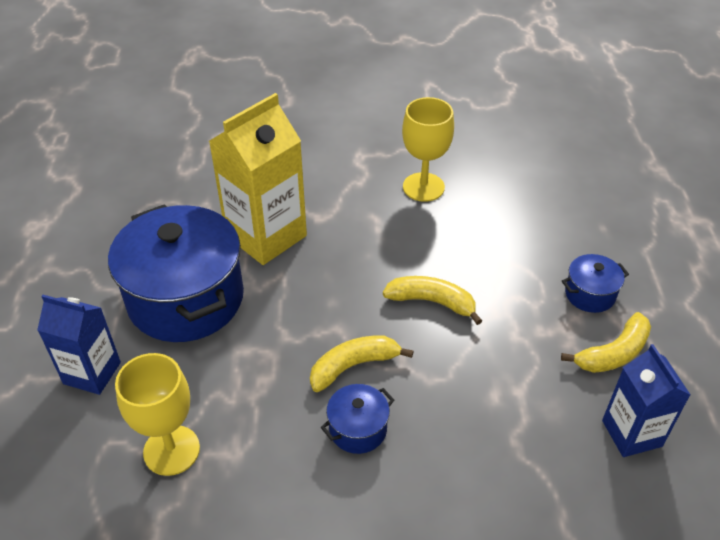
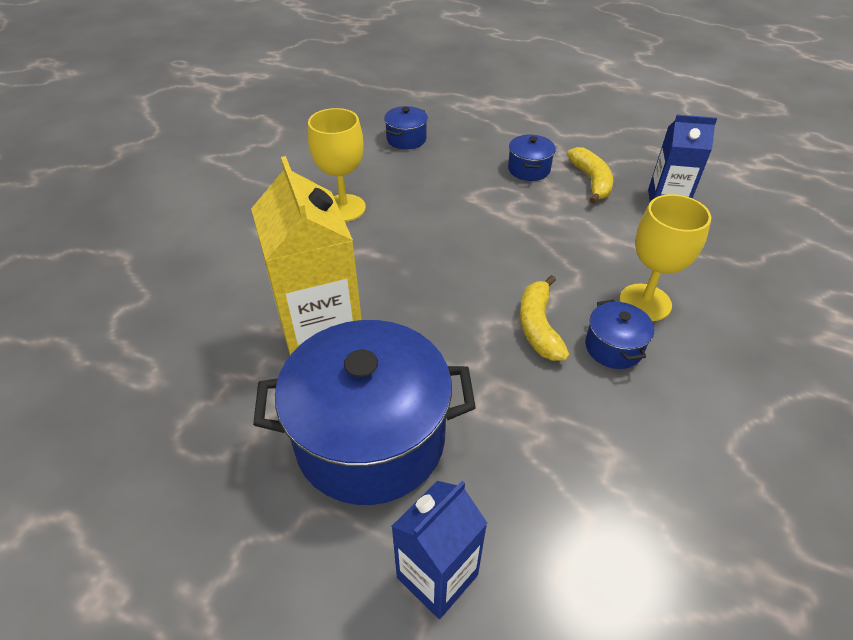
camera: 65 degrees left, 0 degrees up
yellow goblet [115,353,200,476] -> yellow goblet moved to [620,194,711,321]
yellow banana [383,276,482,325] -> none
none -> blue pot [384,106,428,149]

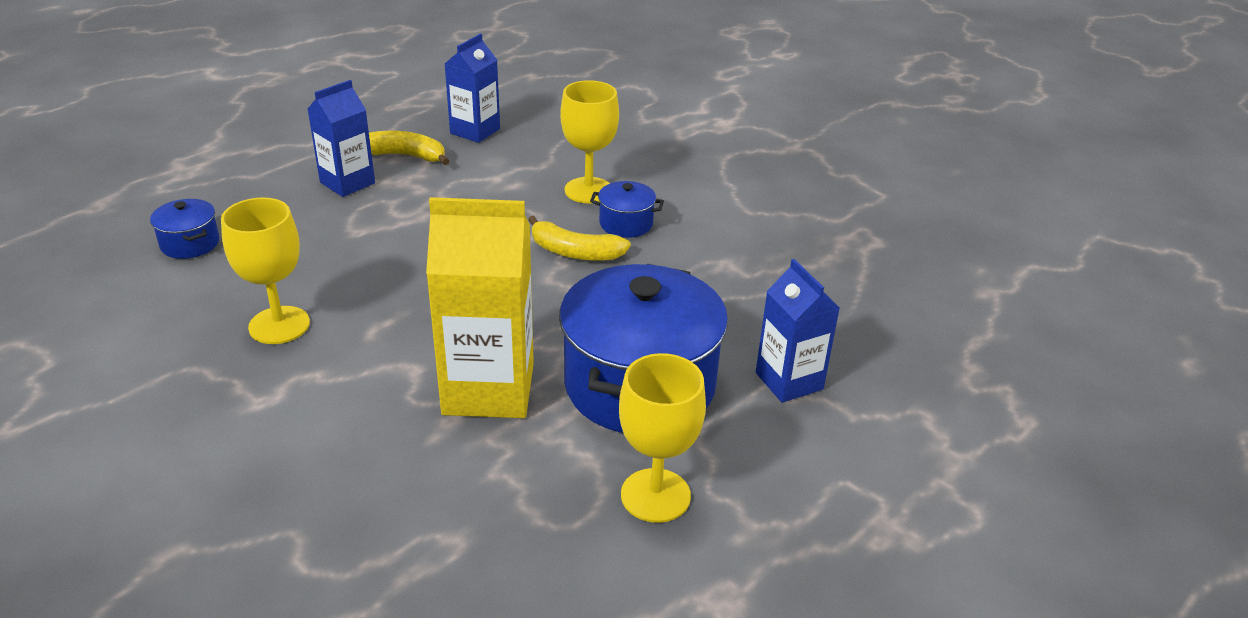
camera: 70 degrees left, 10 degrees down
blue pot [508,135,556,181] -> blue carton [308,80,375,197]
none -> yellow goblet [619,353,706,523]

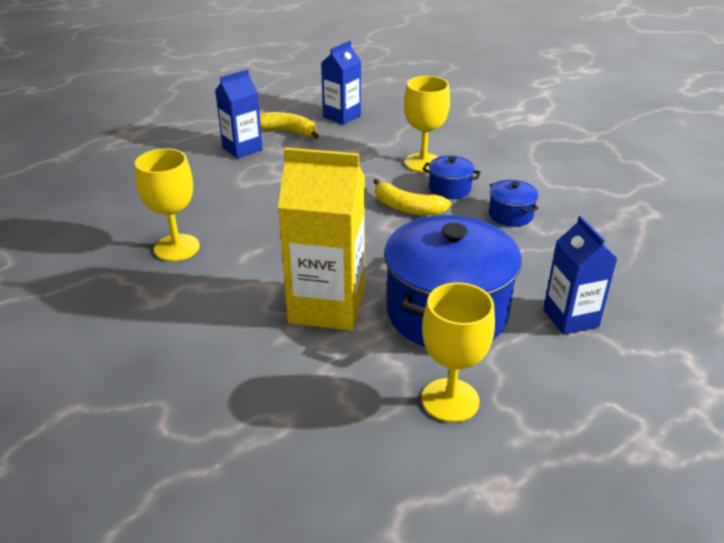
camera: 10 degrees right, 0 degrees up
blue pot [150,199,219,259] -> blue pot moved to [489,180,539,227]

